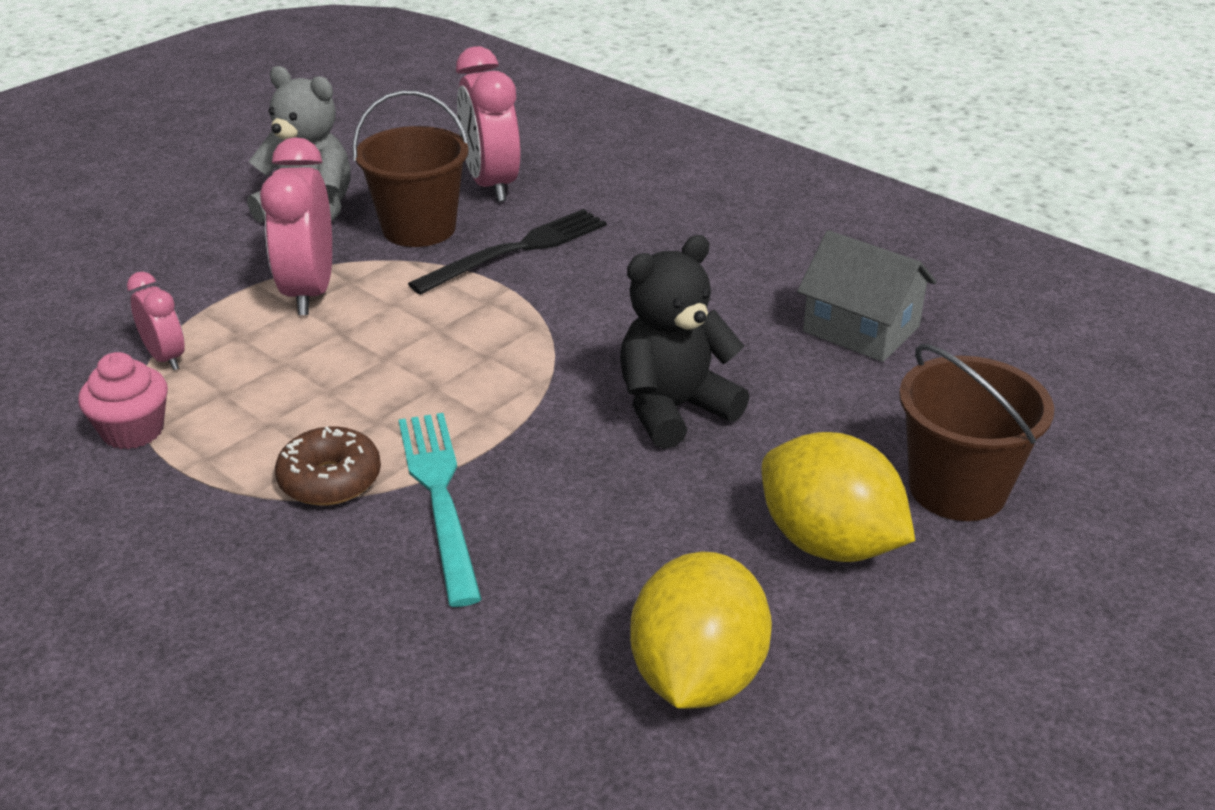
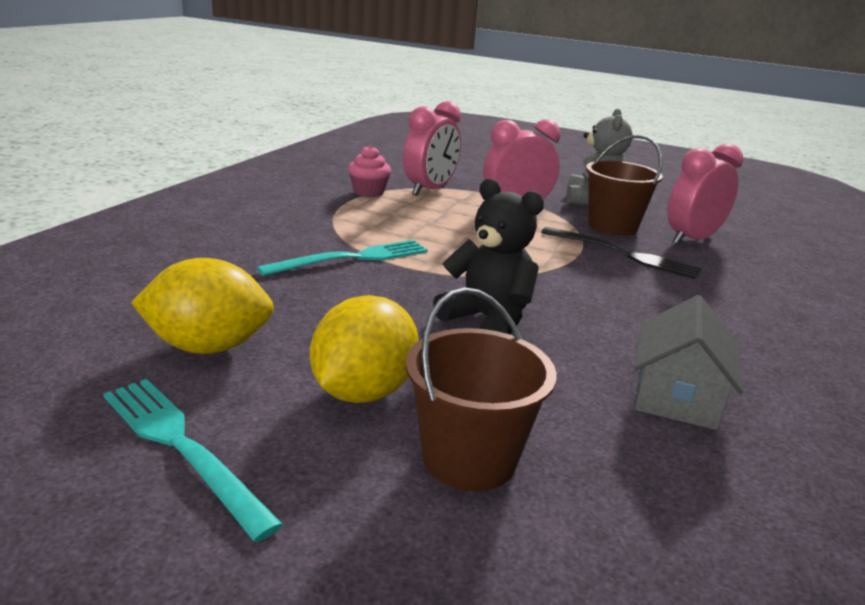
camera: 70 degrees right, 10 degrees down
pink clock [127,271,185,370] -> pink clock [403,101,461,196], size x1.82
brown donut [275,426,381,505] -> none
none -> turquoise fork [103,379,284,542]

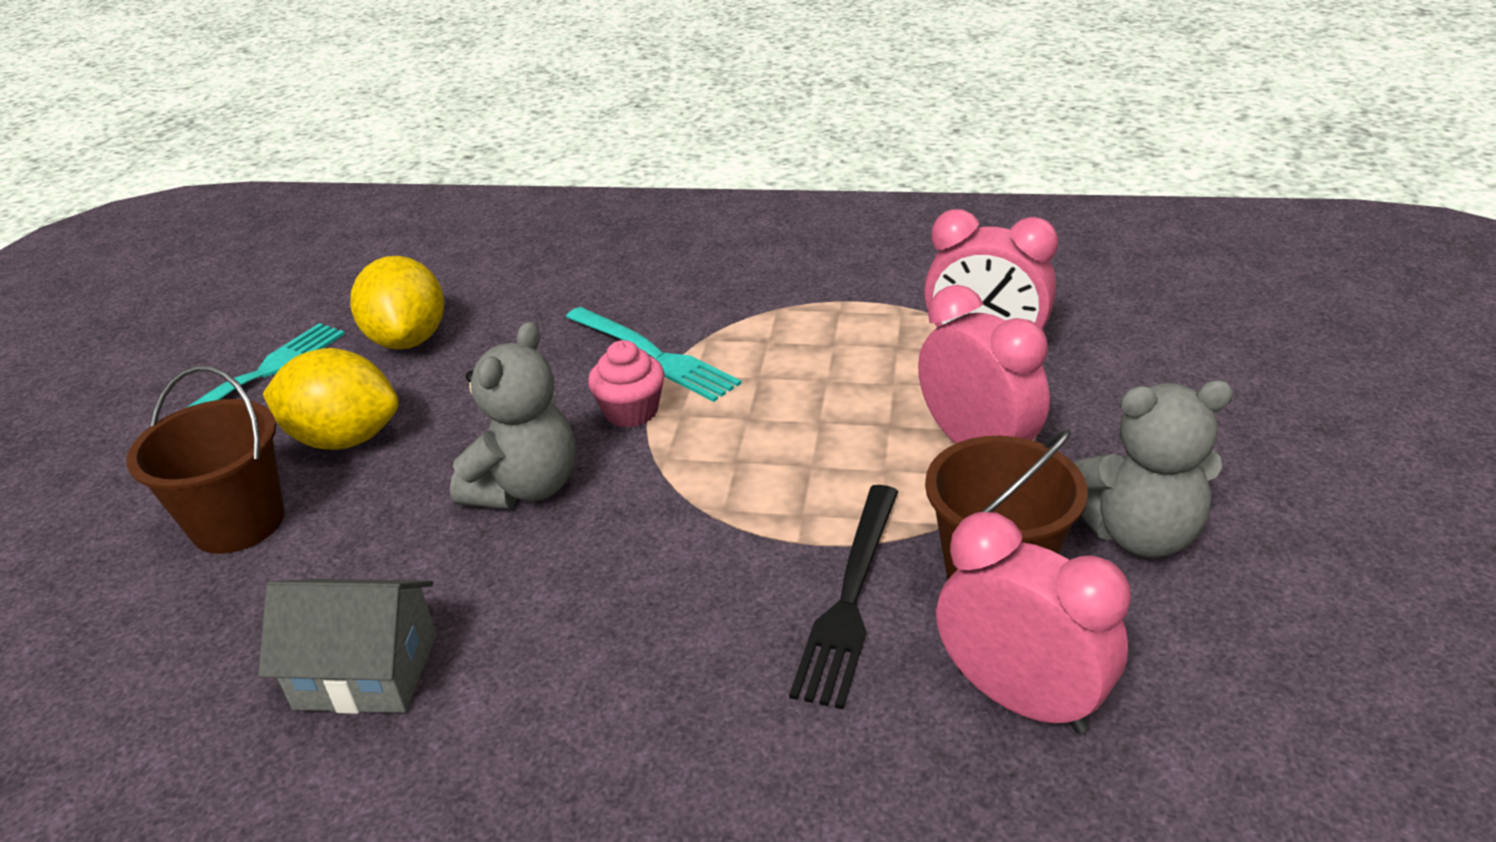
camera: 80 degrees right, 10 degrees up
pink cupcake [348,145,391,197] -> pink cupcake moved to [588,340,665,428]
black teddy bear [433,178,544,334] -> grey teddy bear [450,321,576,509]

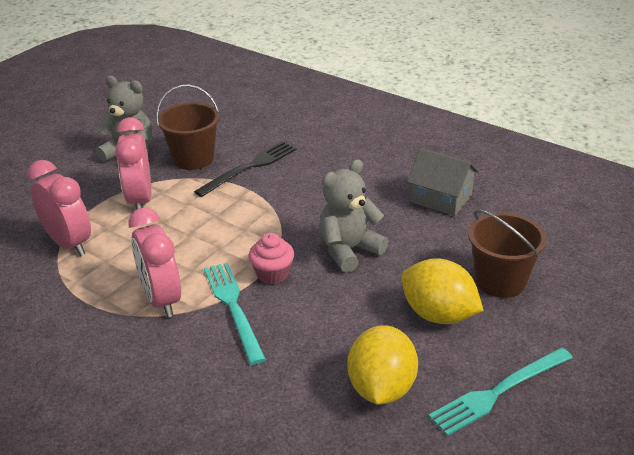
camera: 155 degrees left, 0 degrees up
pink clock [936,512,1131,734] -> pink clock moved to [128,208,181,318]

